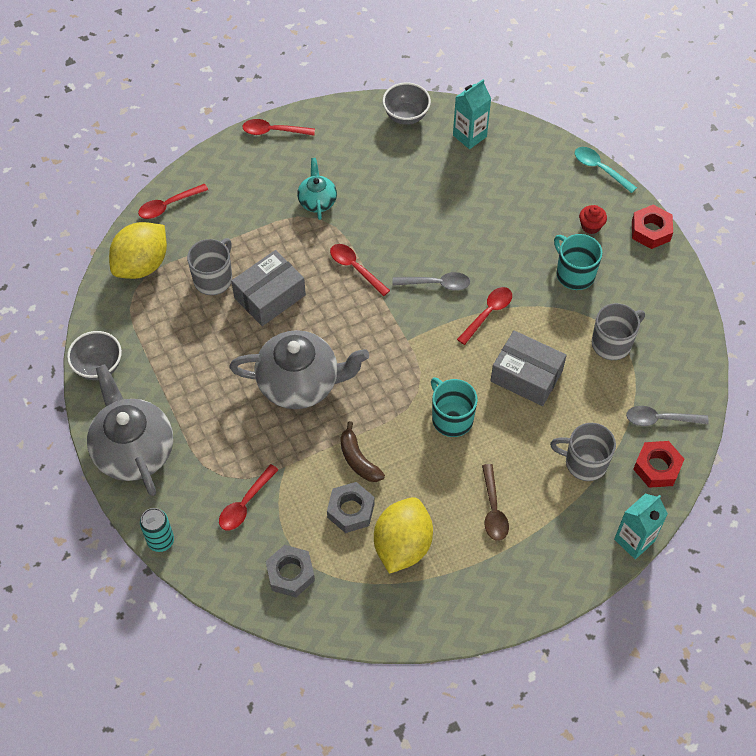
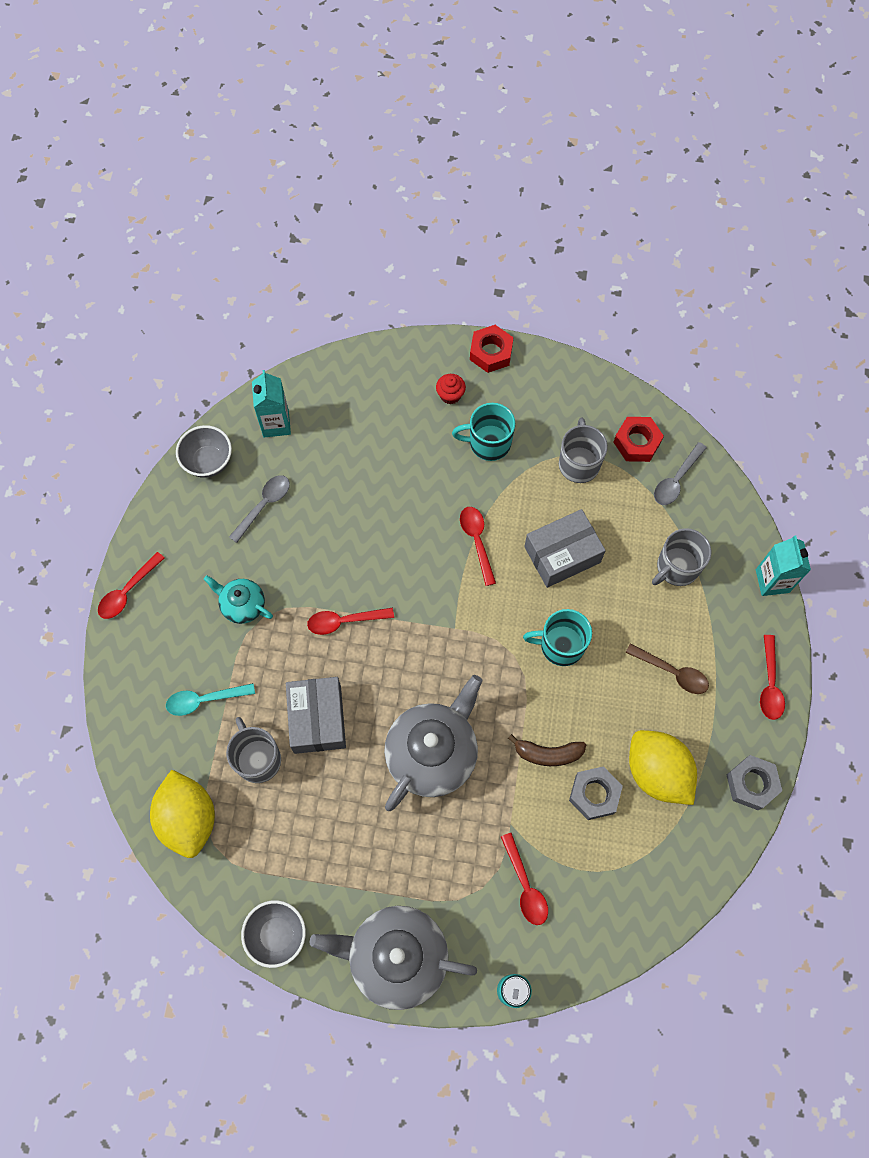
camera: 55 degrees left, 10 degrees up
red spoon [138,184,208,219] -> red spoon moved to [760,635,785,720]
grey nut [266,545,315,597] -> grey nut moved to [727,755,782,810]
grey spoon [392,272,470,291] -> grey spoon moved to [229,475,290,543]
turquoise spoon [575,147,637,193] -> turquoise spoon moved to [166,683,255,716]
red nut [633,441,684,488] -> red nut moved to [613,417,664,462]

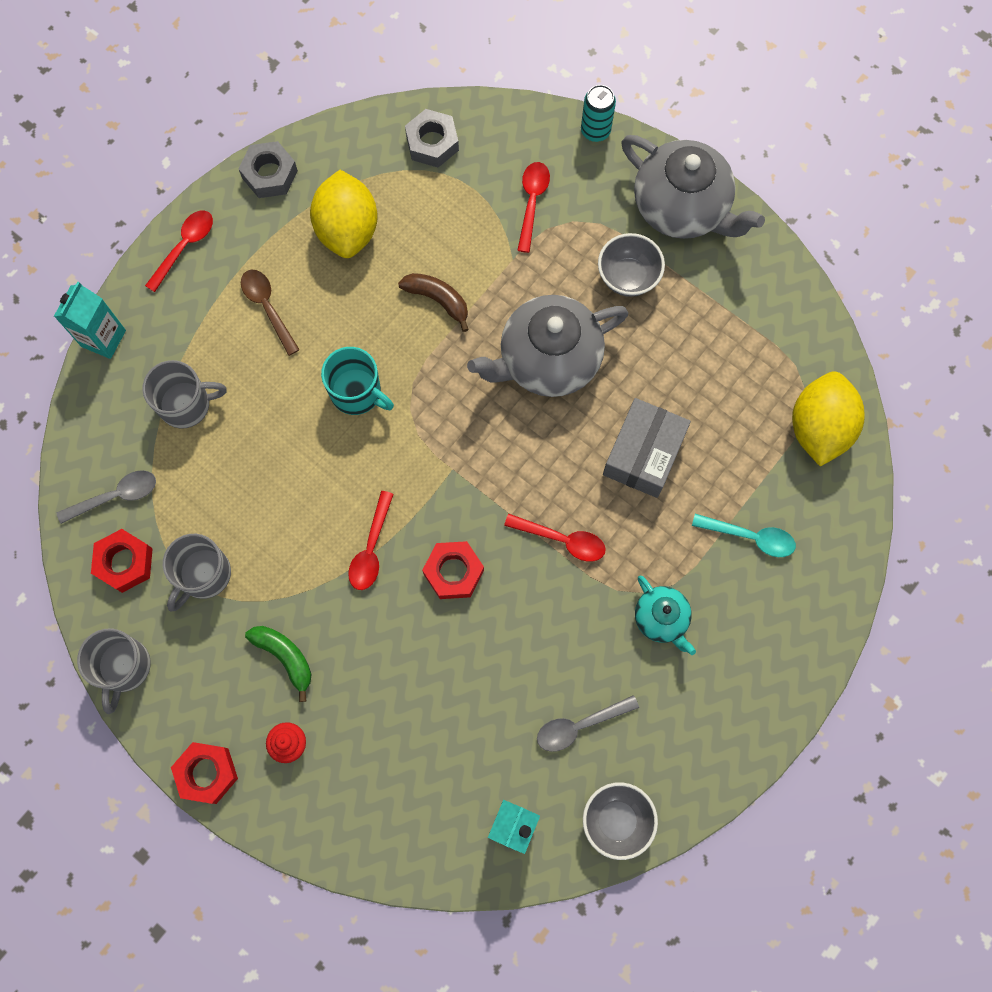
camera: 150 degrees left, 5 degrees up
red spoon [98,552,164,619] -> none
grey mug [226,717,281,783] -> grey mug moved to [77,628,151,714]
grey bowl [241,900,306,968] -> grey bowl moved to [598,233,665,297]
turquoise mug [452,403,515,461] -> green banana [245,626,311,702]
grey box [524,509,606,588] -> none
grey nut [569,766,623,820] -> grey nut moved to [405,109,459,168]
none -> red nut [422,541,484,599]

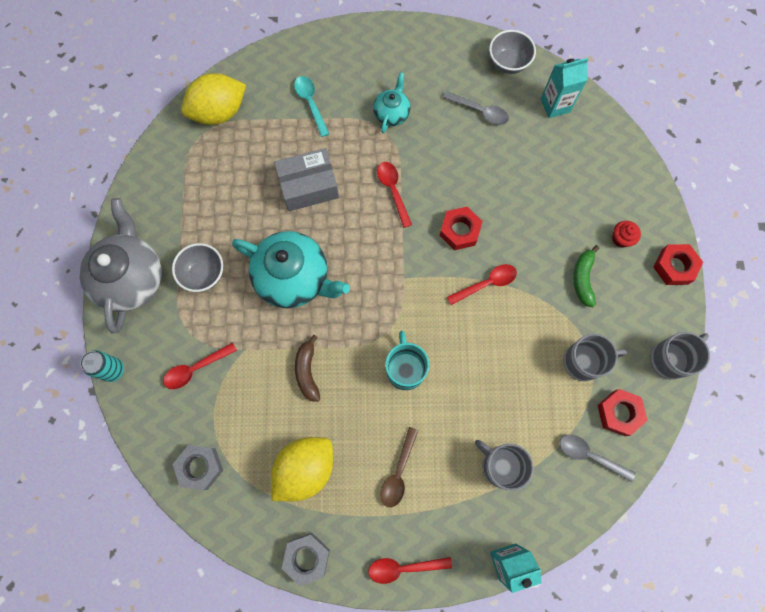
camera: 130 degrees left, 0 degrees up
grey teapot [467,295,628,397] -> turquoise teapot [232,231,350,308]

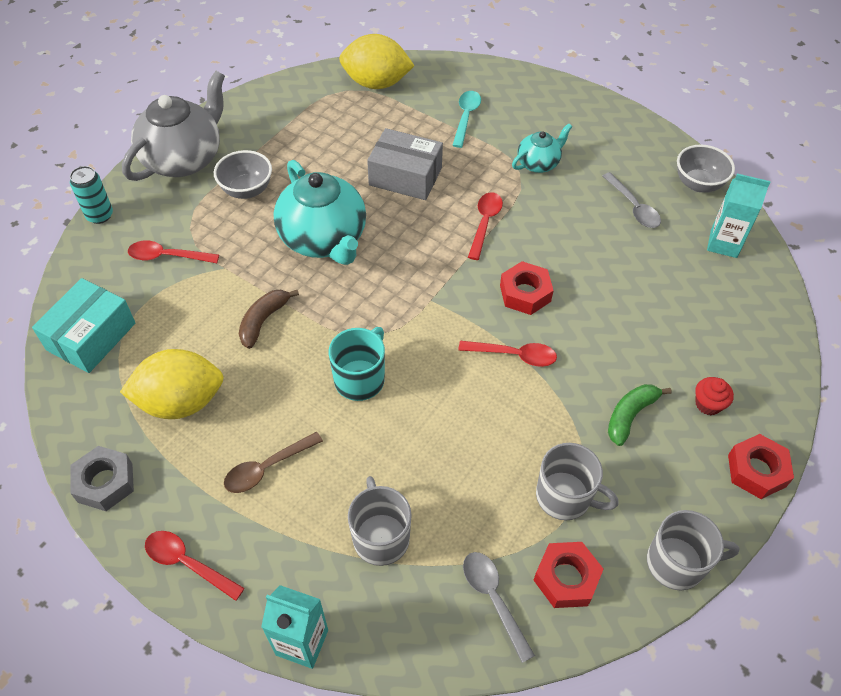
camera: 35 degrees right, 20 degrees down
grey nut [172,445,223,490] -> turquoise box [32,278,135,373]

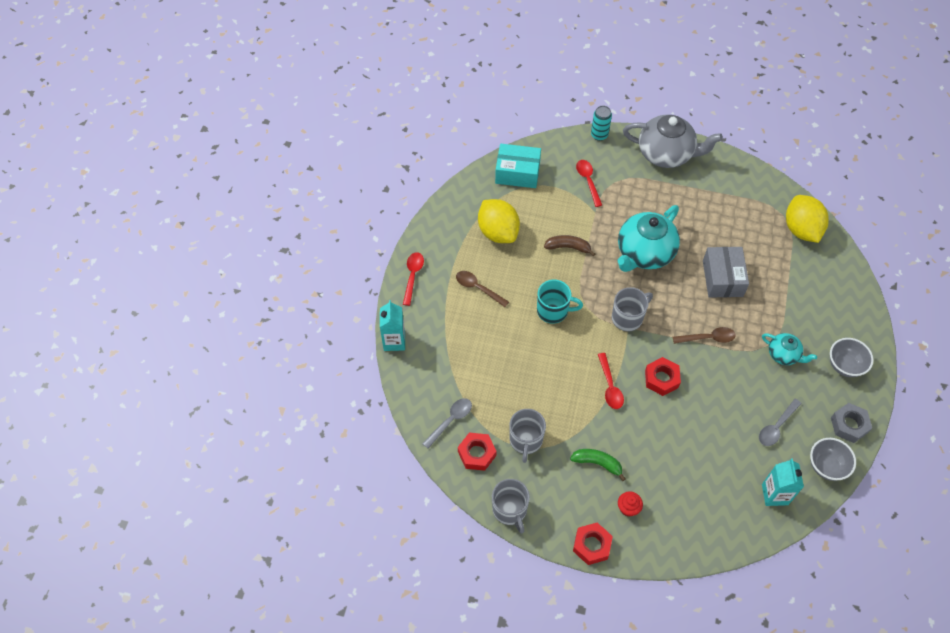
camera: 70 degrees right, 5 degrees up
grey nut [70,446,134,511] -> grey nut moved to [831,403,872,443]
grey bowl [214,150,272,199] -> grey bowl moved to [830,338,874,377]
grey mug [348,476,412,566] -> grey mug moved to [612,287,653,331]
turquoise spoon [452,91,481,148] -> none
red spoon [468,192,503,260] -> brown spoon [673,327,736,344]

